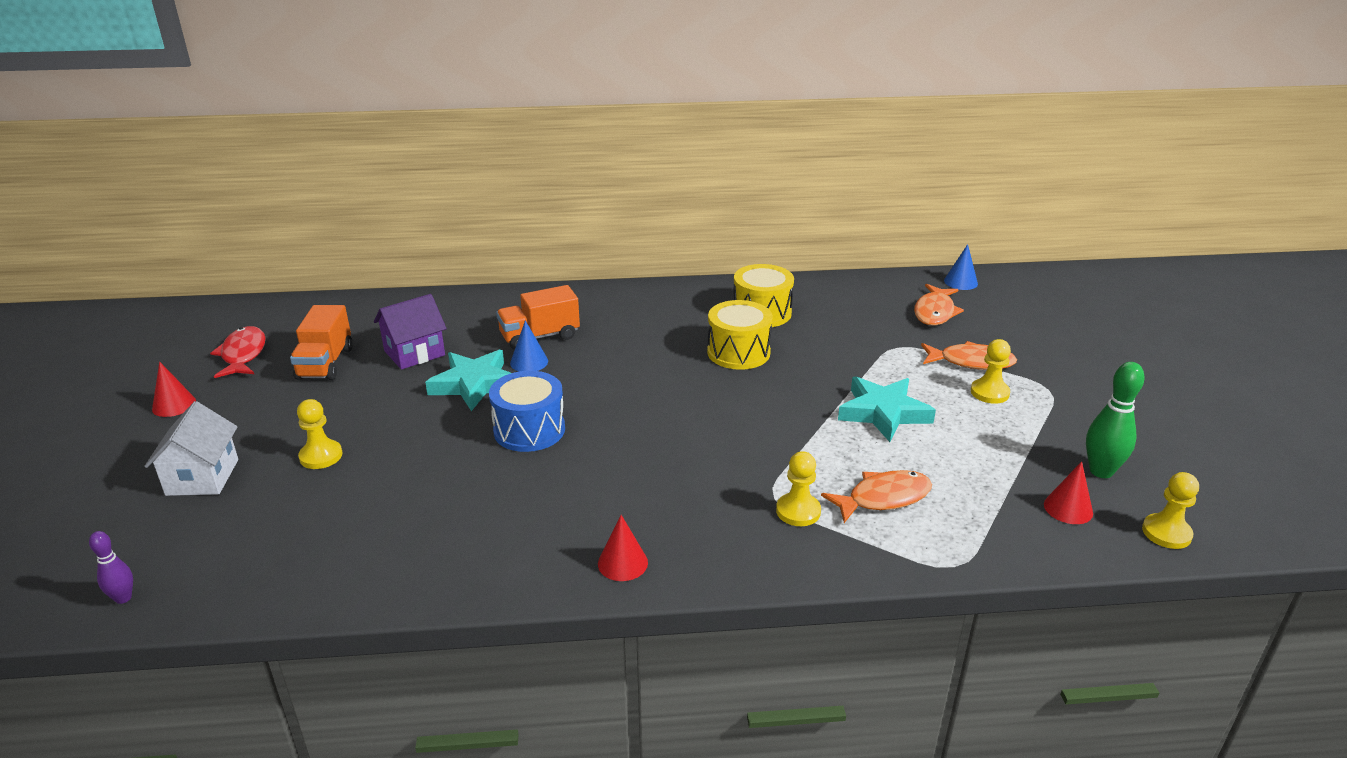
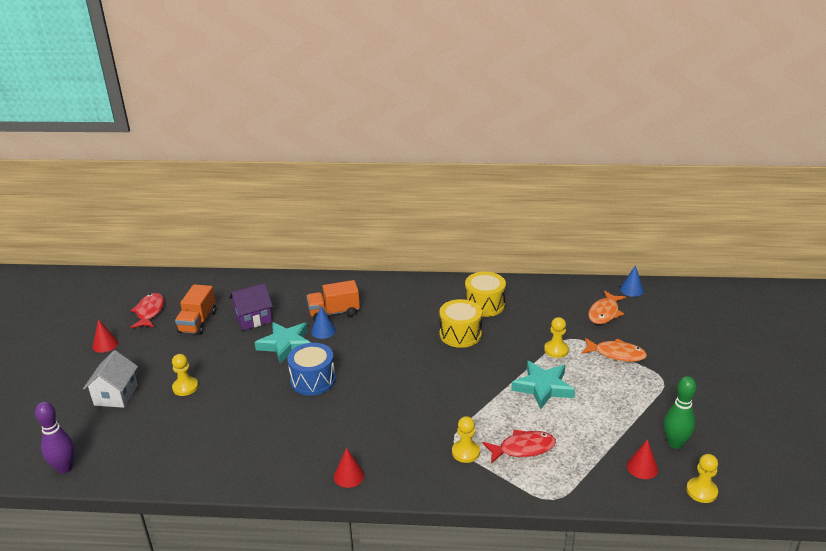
camera: 10 degrees right, 0 degrees up
purple bowling pin [89,531,133,604] -> purple bowling pin [35,402,75,474], size x1.73
orange fish [821,470,932,523] -> red fish [482,430,556,464]
yellow pawn [971,339,1011,404] -> yellow pawn moved to [544,317,569,358]

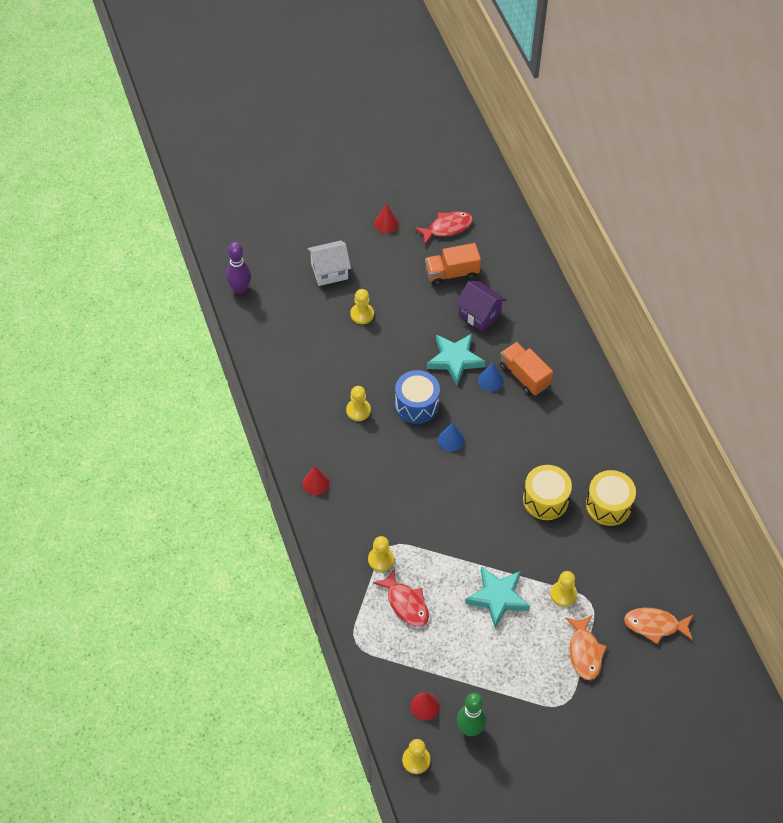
camera: 65 degrees right, 25 degrees up
blue cone [620,265,644,297] -> blue cone moved to [438,422,465,452]
none -> yellow pawn [346,386,371,421]

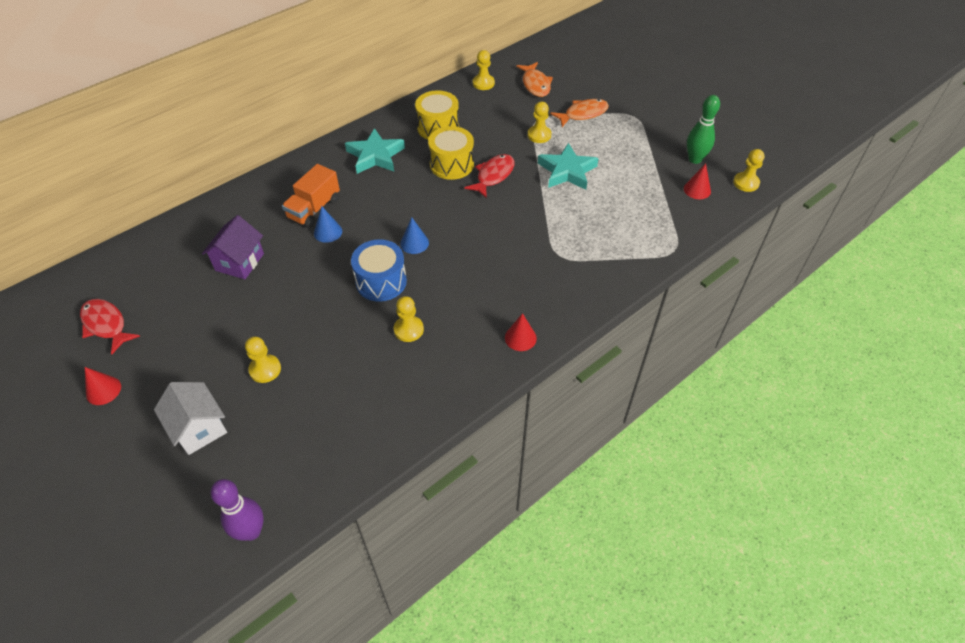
camera: 110 degrees left, 5 degrees down
yellow pawn [368,536,394,572] -> yellow pawn moved to [473,50,495,90]
red fish [373,568,429,627] -> red fish moved to [464,154,515,199]
orange truck [425,243,481,286] -> none
turquoise star [427,334,486,385] -> turquoise star moved to [345,128,405,174]

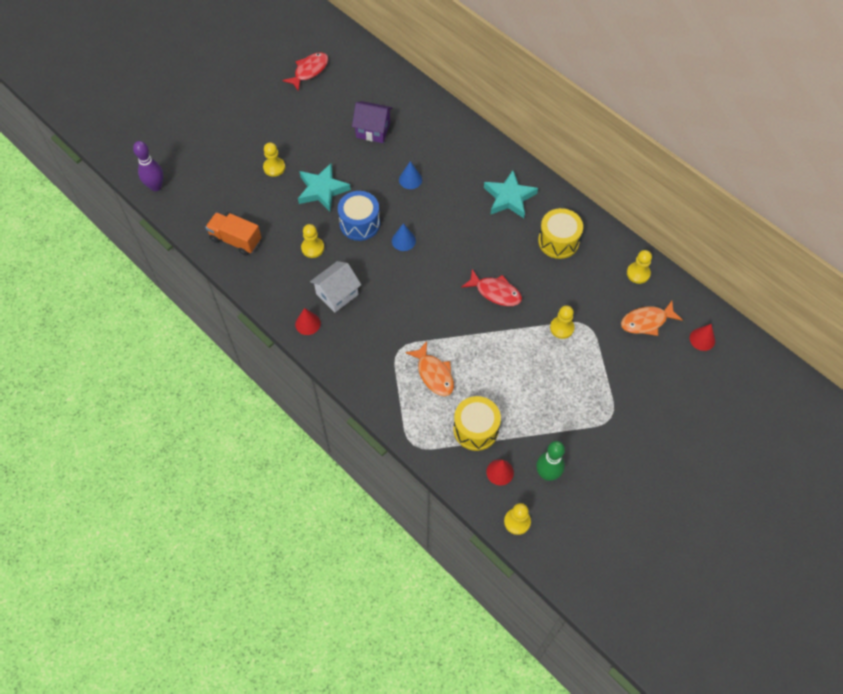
camera: 85 degrees right, 10 degrees up
red cone [85,367,121,405] -> red cone moved to [690,324,715,351]
white house [154,382,227,455] -> white house moved to [310,261,361,313]
orange truck [282,164,340,228] -> orange truck moved to [205,212,262,256]
yellow drum [428,126,474,180] -> yellow drum moved to [453,396,501,451]
turquoise star [538,143,599,190] -> turquoise star moved to [298,163,351,212]
orange fish [550,99,609,127] -> orange fish moved to [406,341,454,396]

